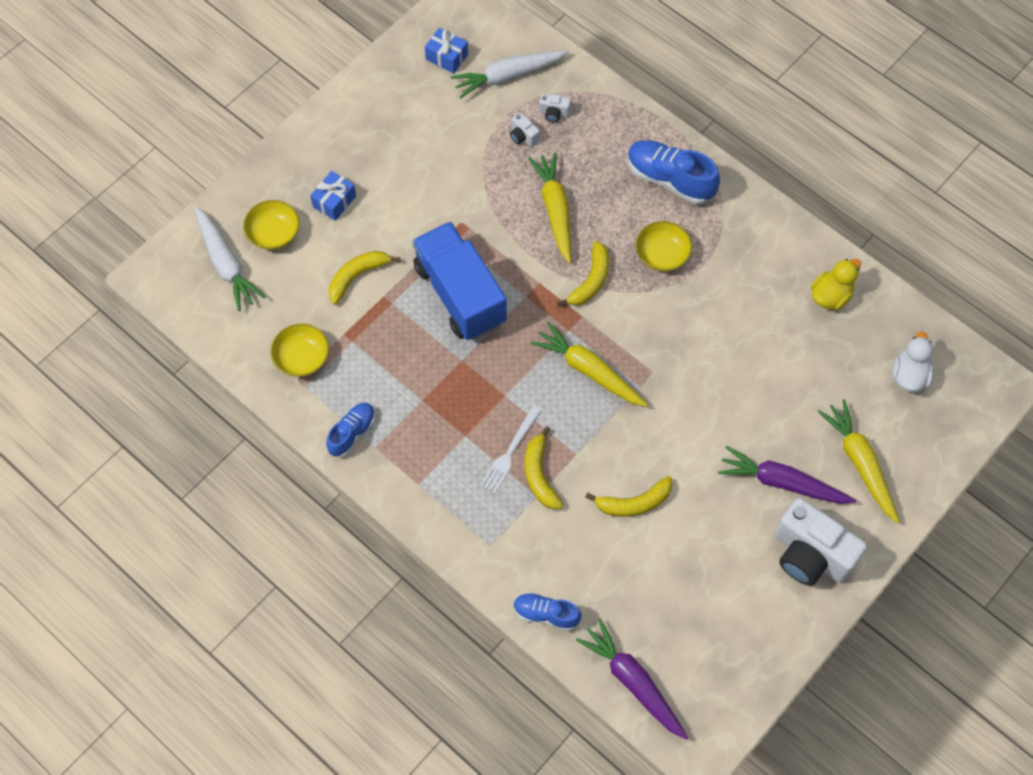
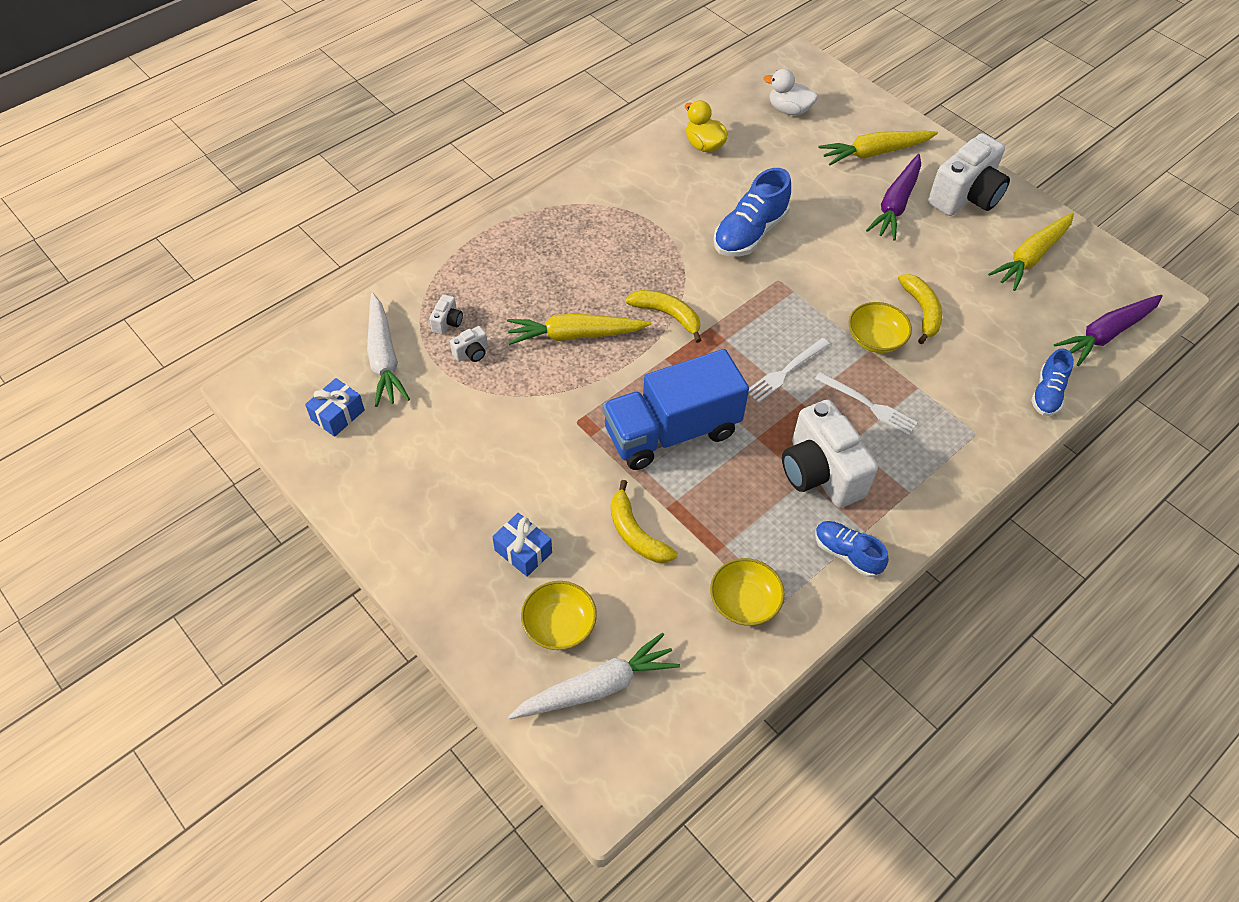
camera: 85 degrees left, 10 degrees down
yellow banana [525,426,563,509] -> none
yellow carrot [530,321,648,407] -> yellow carrot moved to [988,212,1074,291]
blue shoe [627,140,720,204] -> blue shoe moved to [713,168,791,257]
yellow bowl [636,221,692,272] -> yellow bowl moved to [849,302,912,353]
none -> white fork [748,338,830,403]
none -> white camera [782,400,878,508]

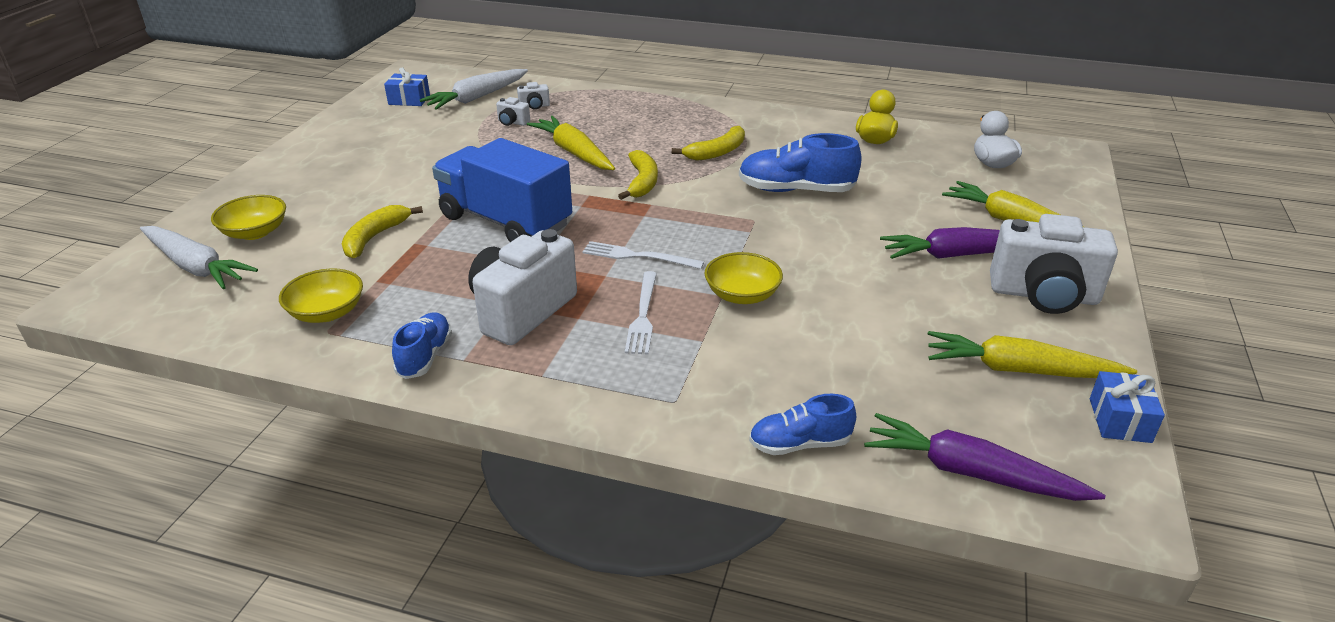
camera: 60 degrees right, 20 degrees down
blue gift [492,513,552,577] -> blue gift moved to [1090,371,1165,443]
yellow banana [898,274,942,344] -> yellow banana moved to [672,126,745,161]

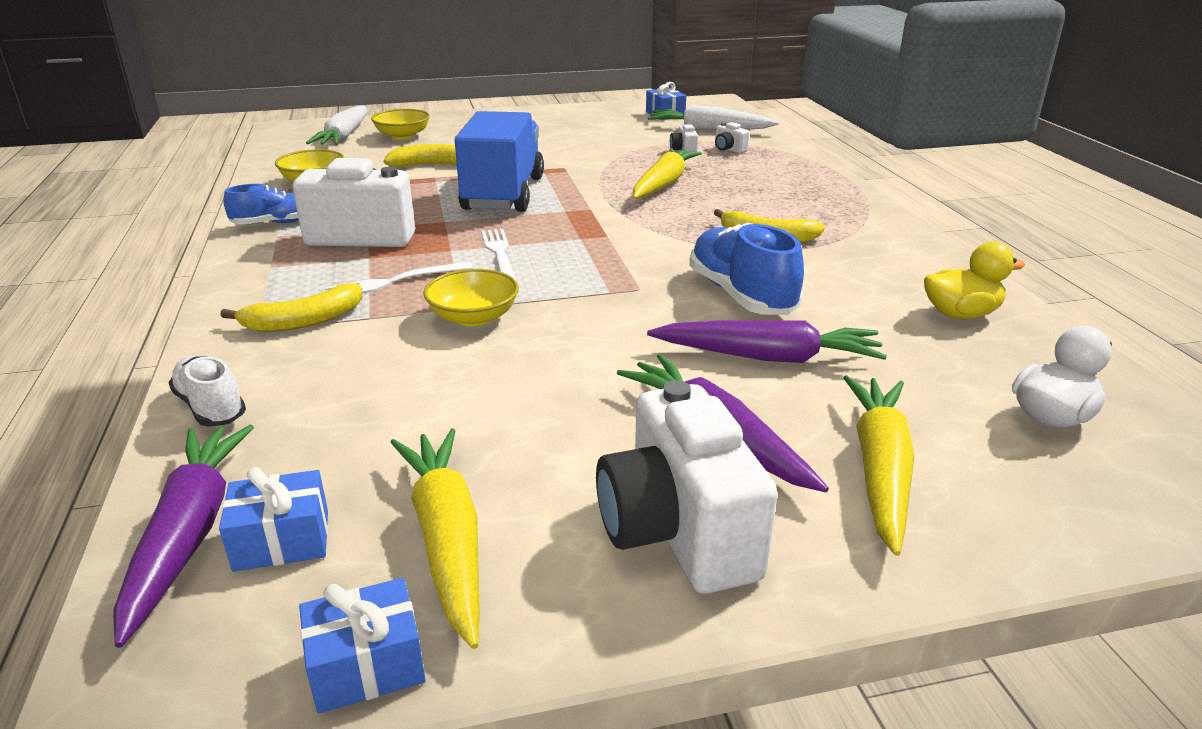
camera: 60 degrees right, 5 degrees down
yellow banana [618,150,658,200] -> yellow banana moved to [220,283,363,332]
blue shoe [749,394,856,455] -> white shoe [168,355,246,427]
none -> blue gift [219,467,328,572]
none -> purple carrot [647,320,887,363]

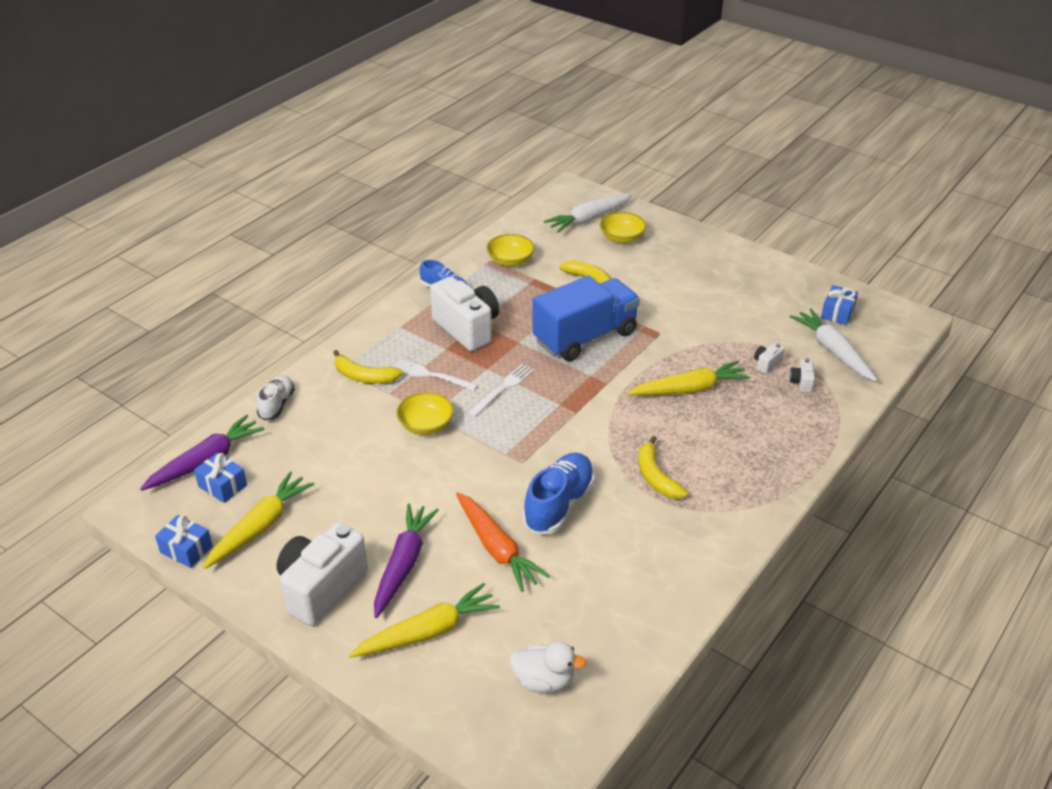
camera: 50 degrees right, 10 degrees up
purple carrot [647,320,887,363] -> orange carrot [456,492,550,592]
yellow duck [924,242,1025,319] -> none

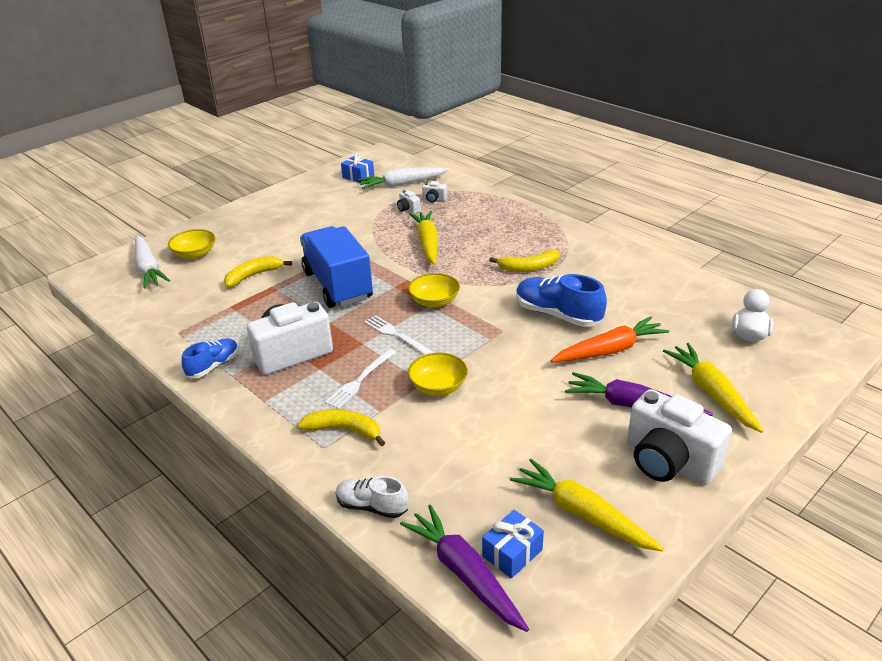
camera: 80 degrees left, 5 degrees down
blue gift [155,515,213,568] -> none
yellow banana [333,350,403,384] -> yellow banana turned 105 degrees counterclockwise [298,409,385,446]
yellow bowl [486,234,534,266] -> yellow bowl moved to [408,273,460,307]

